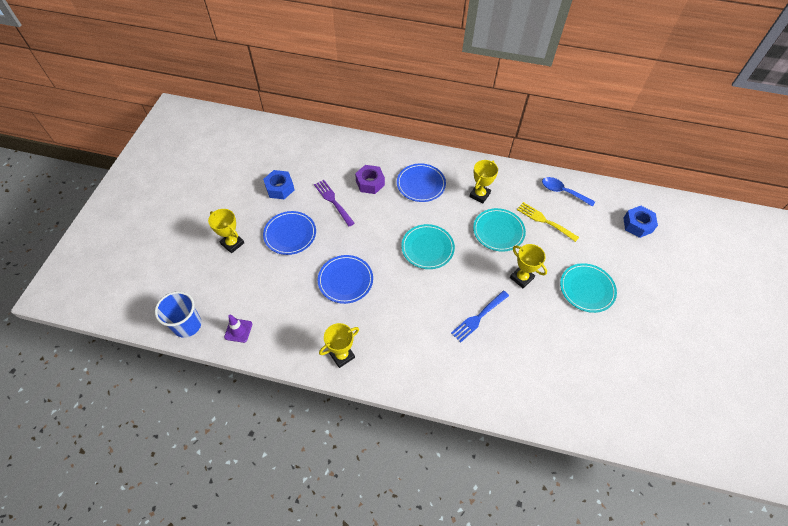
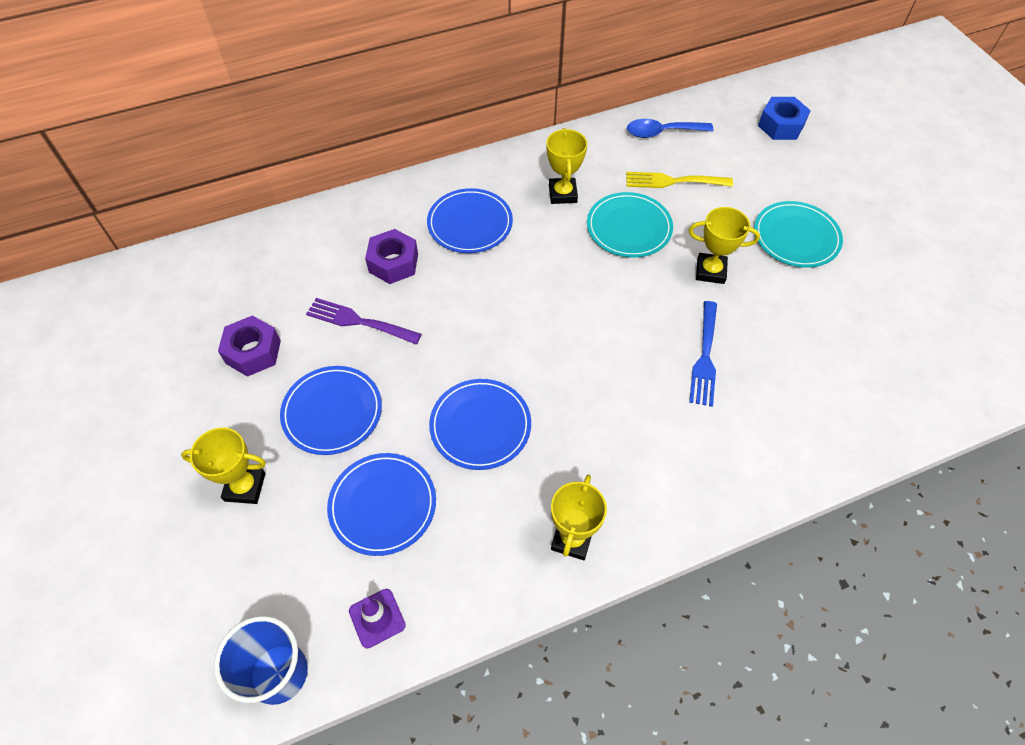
camera: 35 degrees left, 0 degrees up
blue nut [263,170,294,199] -> purple nut [218,315,281,377]
turquoise plate [401,224,455,269] -> none
none -> blue plate [327,453,436,556]

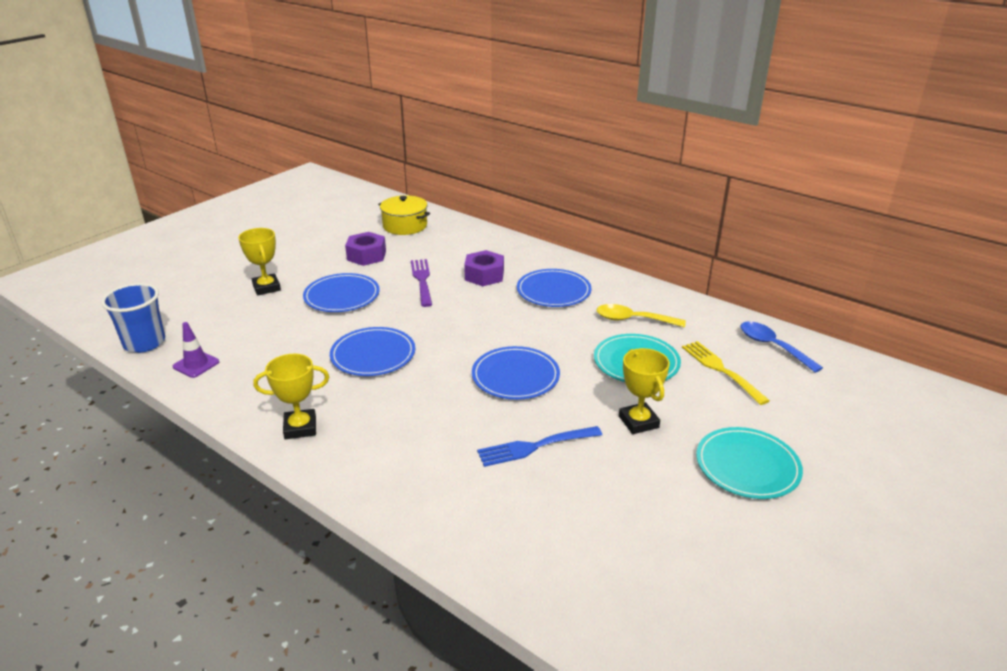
camera: 60 degrees right, 25 degrees down
blue plate [327,453,436,556] -> blue plate moved to [472,346,560,400]
yellow trophy [547,128,587,204] -> yellow spoon [597,304,686,327]
blue nut [758,97,811,140] -> none
none -> yellow pot [378,195,430,235]

